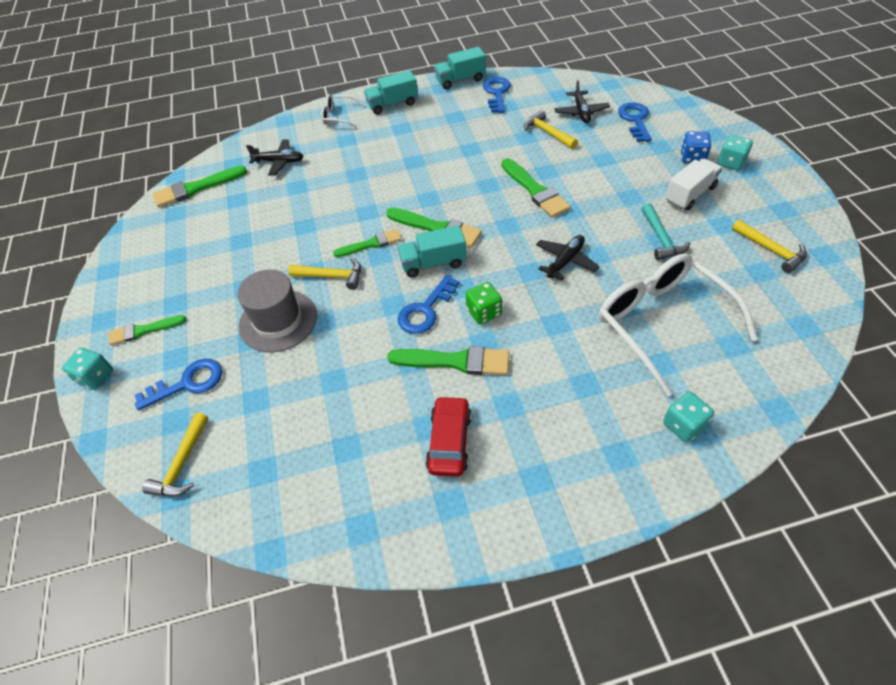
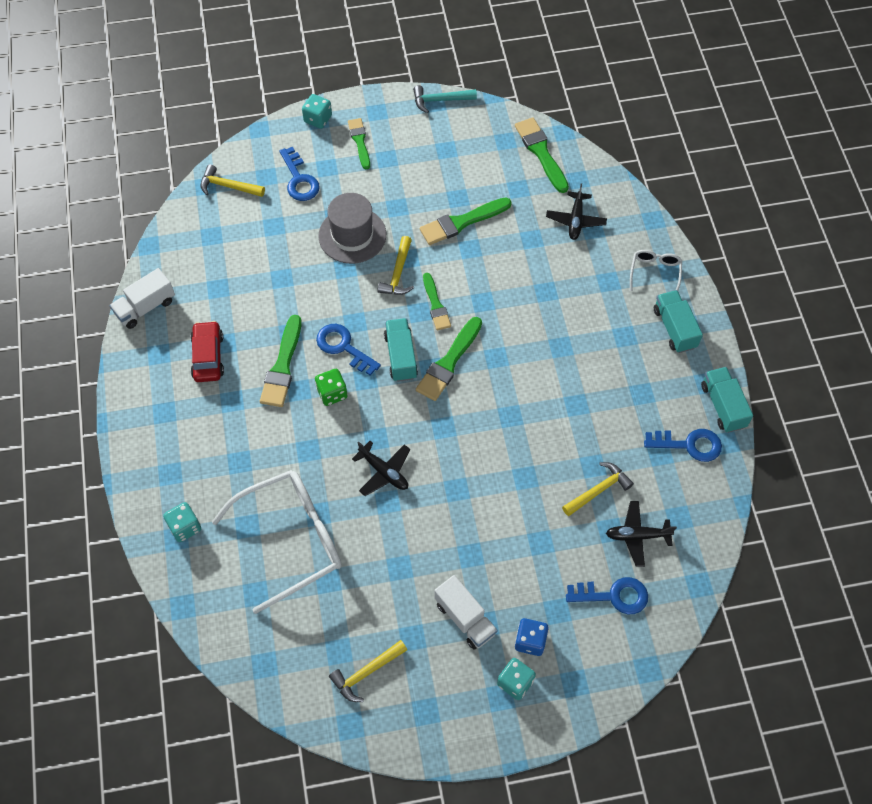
camera: 90 degrees right, 10 degrees up
red car [426,396,472,477] -> red car turned 105 degrees counterclockwise [190,321,224,382]
green brush [501,158,571,218] -> green brush moved to [420,197,512,245]
turquoise hammer [642,203,690,260] -> turquoise hammer moved to [413,85,477,113]
none -> white truck [110,268,175,329]

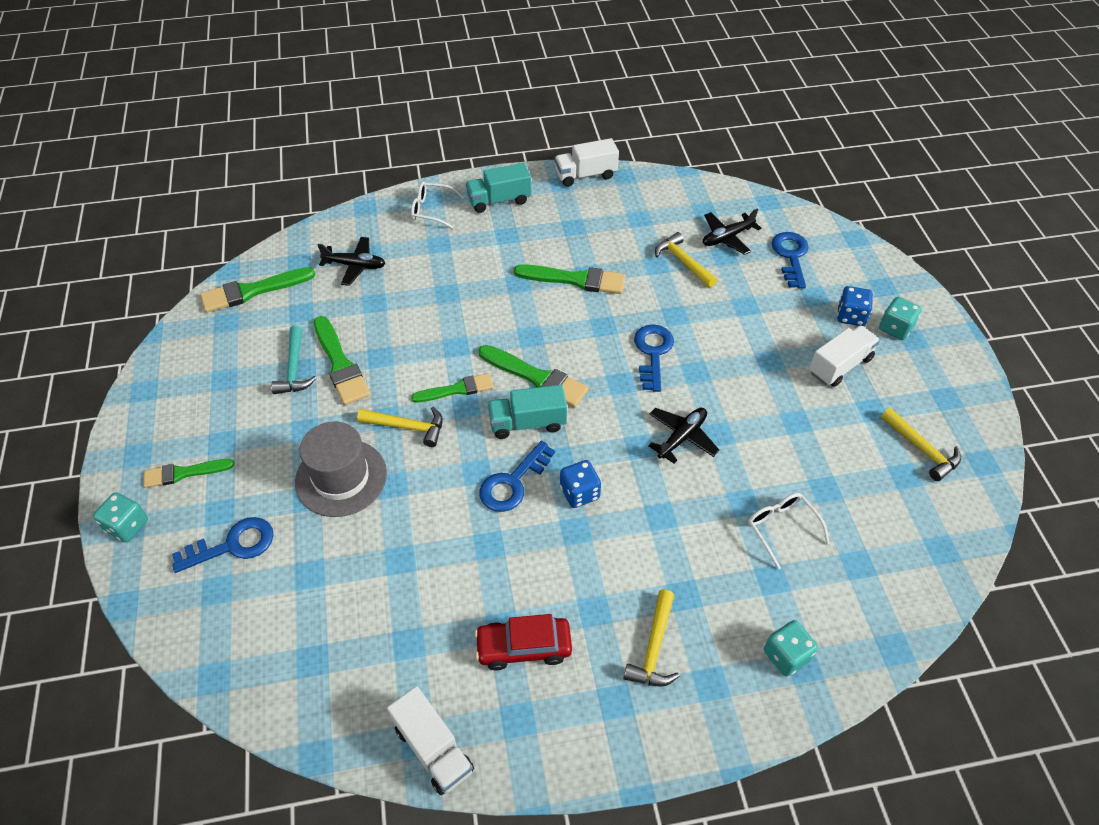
camera: 90 degrees left, 10 degrees down
yellow hammer [201,164,265,197] -> yellow hammer moved to [623,589,679,687]
white glasses [212,470,342,614] -> white glasses [748,493,830,569], size x0.47
green brush [260,315,301,407] -> green brush moved to [514,264,625,294]
green dice [315,369,348,406] -> blue dice [560,460,601,508]
turquoise hammer [413,85,477,113] -> turquoise hammer moved to [271,326,316,394]
black plane [606,501,677,567] -> black plane turned 60 degrees clockwise [703,208,761,255]
blue key [644,429,722,462] -> blue key moved to [634,325,674,392]
turquoise truck [701,367,753,433] -> white truck [555,138,619,187]

